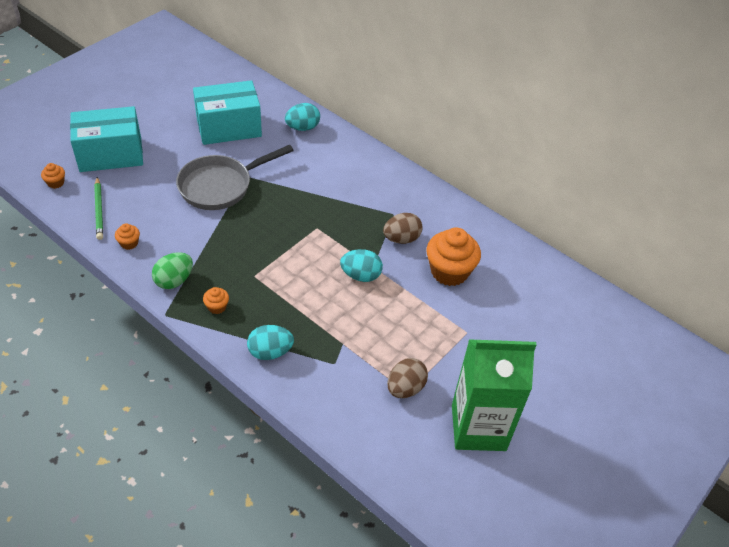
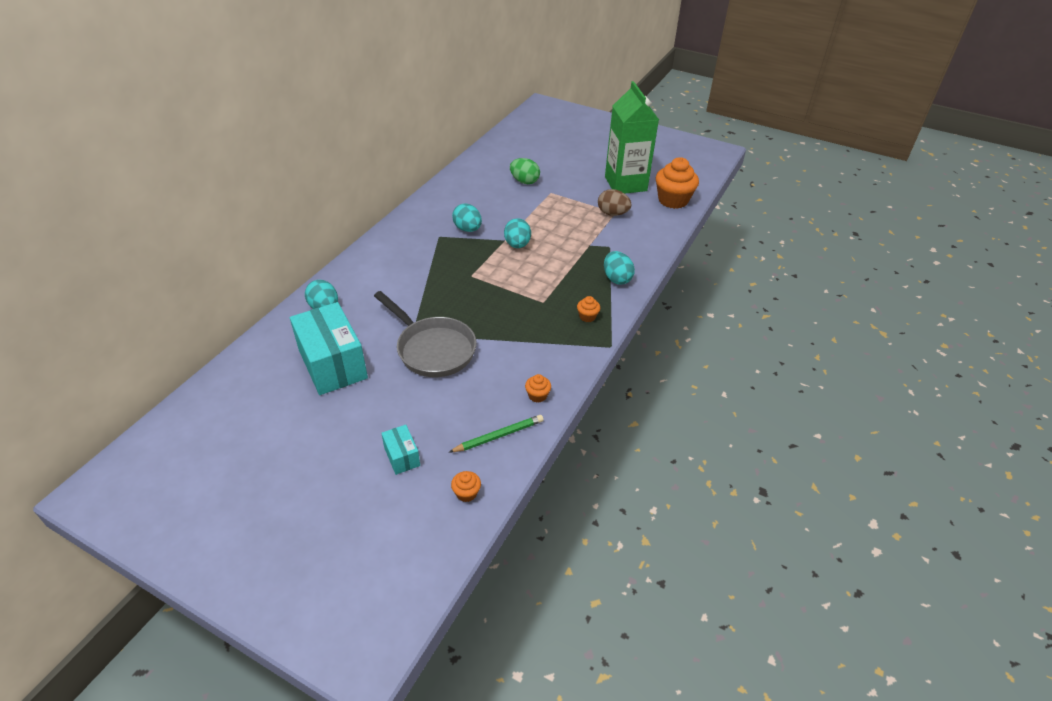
camera: 100 degrees left, 5 degrees down
turquoise box [70,106,143,172] -> turquoise box [381,425,420,475], size x0.47
green egg [152,252,193,289] -> green egg moved to [510,158,540,184]
brown egg [383,213,422,244] -> turquoise egg [452,203,482,232]
orange cupcake [426,227,481,286] -> orange cupcake moved to [656,157,699,209]

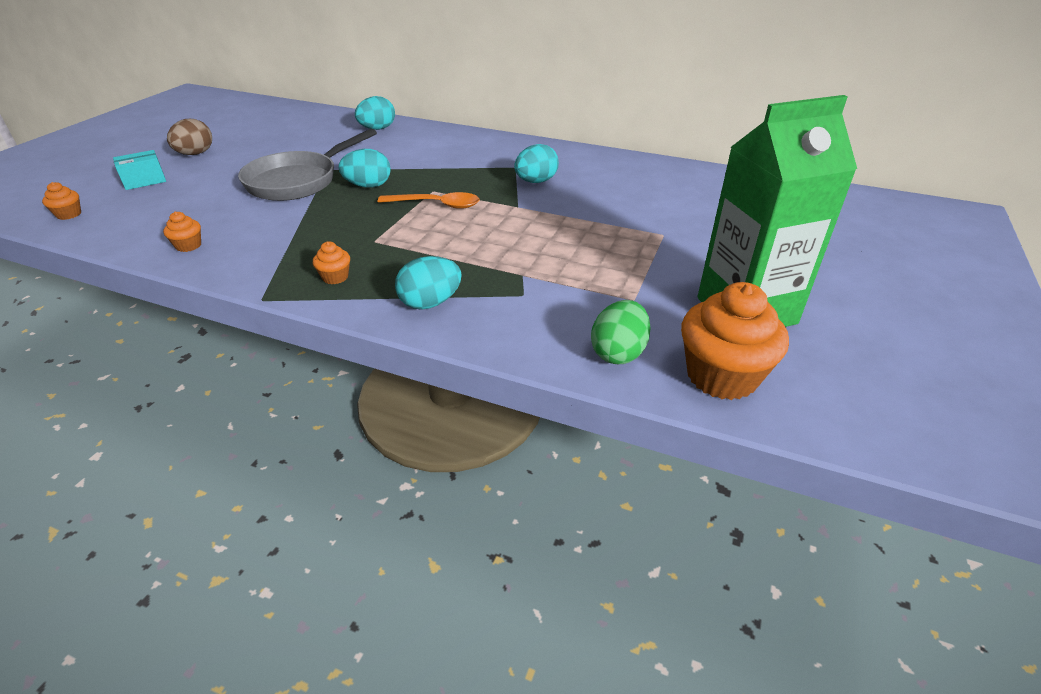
camera: 85 degrees right, 5 degrees down
turquoise box [290,302,368,395] -> none
green pencil [449,415,543,452] -> none
turquoise egg [504,218,531,248] -> turquoise egg moved to [338,149,391,188]
green egg [510,158,540,184] -> green egg moved to [591,300,651,364]
brown egg [598,189,631,216] -> brown egg moved to [167,119,212,155]
none -> orange spoon [378,192,479,209]

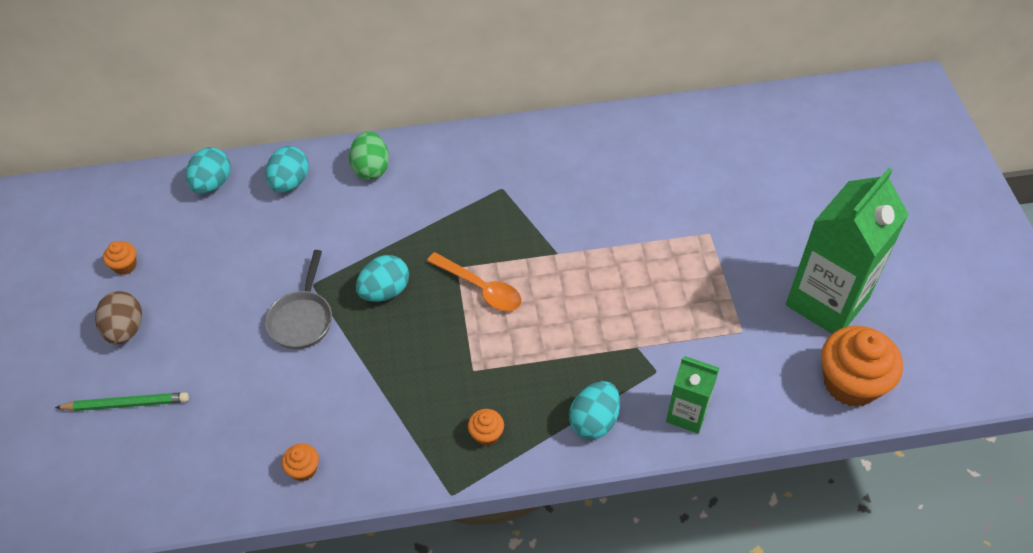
camera: 30 degrees left, 15 degrees up
orange cupcake [42,182,81,220] -> orange cupcake moved to [103,242,137,275]
turquoise box [113,150,166,190] -> green pencil [55,392,189,411]
grey pan [238,128,377,201] -> grey pan [265,250,332,349], size x0.62
orange spoon [378,192,479,209] -> orange spoon turned 60 degrees clockwise [427,252,522,311]
turquoise egg [514,144,559,183] -> turquoise egg moved to [186,147,230,194]
green egg [591,300,651,364] -> green egg moved to [349,131,389,180]
none -> green carton [666,356,719,434]

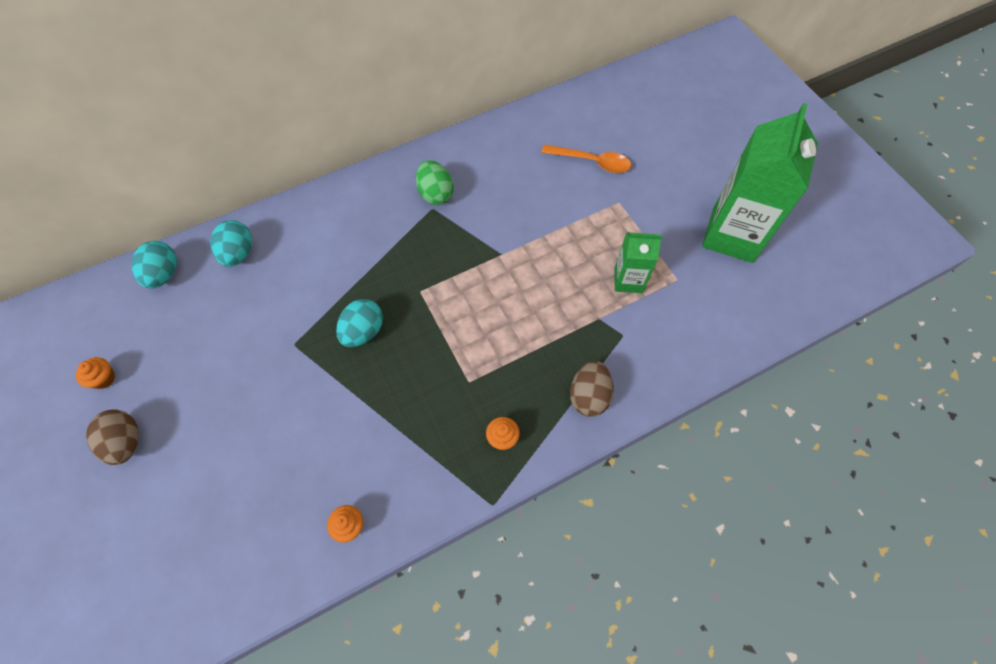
camera: 20 degrees left, 10 degrees up
green pencil [55,392,189,411] -> none
grey pan [265,250,332,349] -> none
green egg [349,131,389,180] -> green egg moved to [416,160,454,205]
orange spoon [427,252,522,311] -> orange spoon moved to [542,145,631,173]
turquoise egg [569,381,620,440] -> brown egg [570,361,614,417]
green carton [666,356,719,434] -> green carton moved to [614,232,662,293]
orange cupcake [821,326,903,407] -> none

